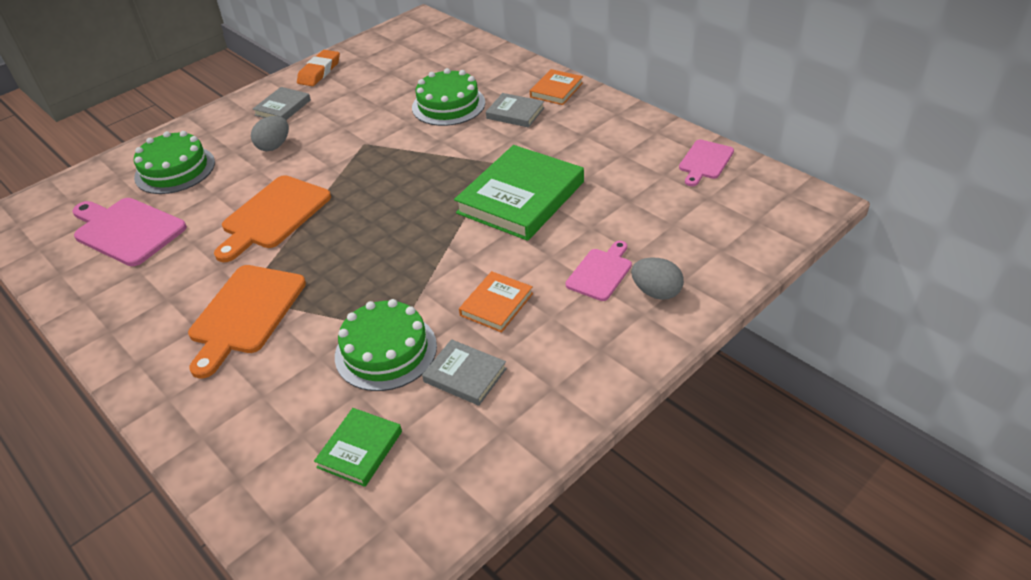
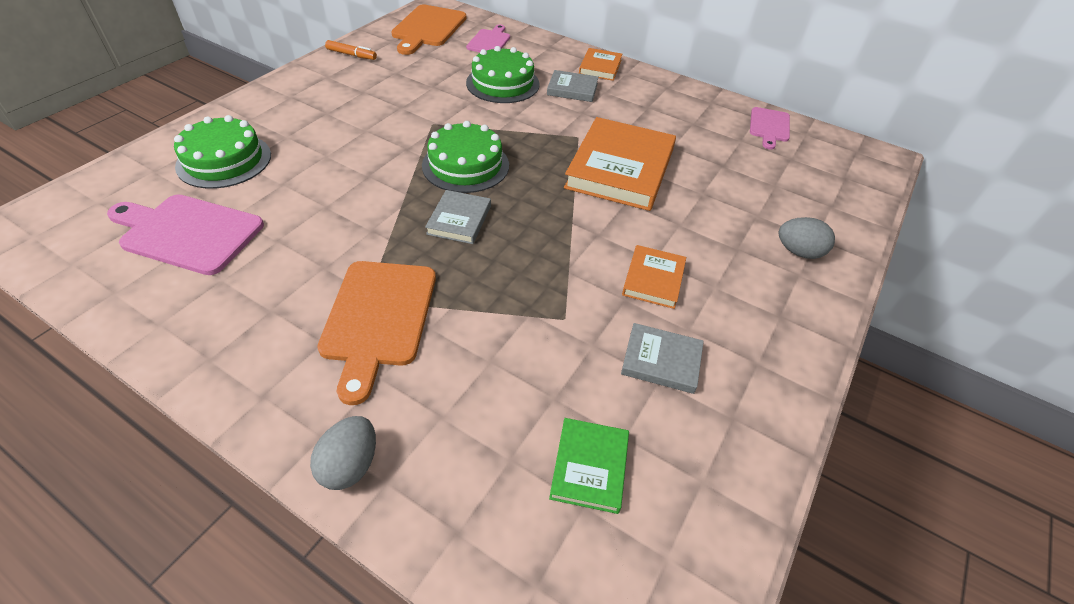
camera: 20 degrees left, 5 degrees up
orange cutting board [214,175,331,262] -> orange cutting board moved to [391,5,466,55]
grey egg [251,116,289,151] -> grey egg moved to [310,416,376,490]
grey book [253,87,311,120] -> grey book moved to [425,190,491,244]
orange eraser [297,50,340,86] -> orange marker [325,40,377,60]
green cake [335,299,437,391] -> green cake moved to [422,121,509,193]
green book [454,145,584,241] -> orange book [564,117,676,211]
pink cutting board [566,241,632,301] -> pink cutting board moved to [466,24,510,52]

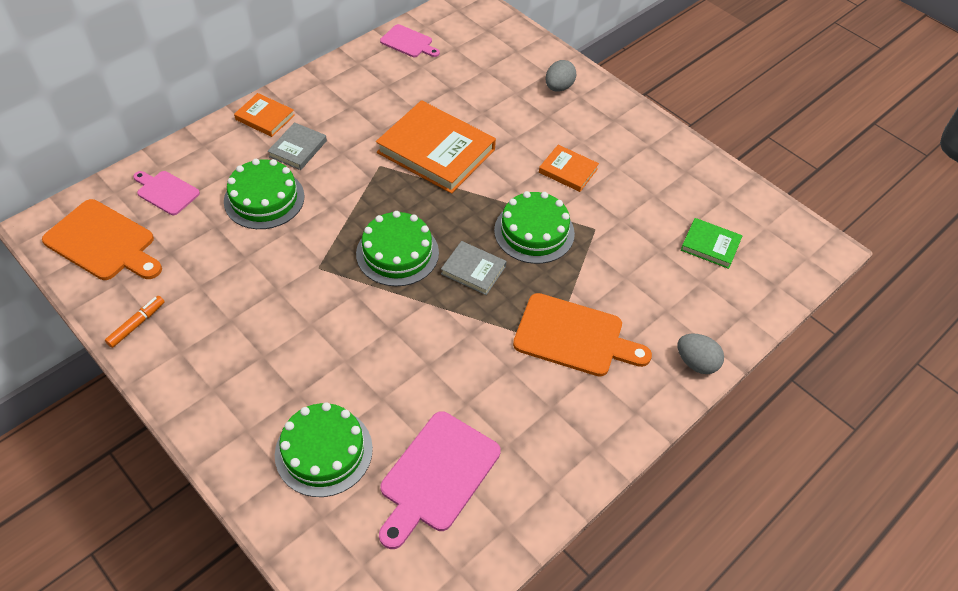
camera: 75 degrees left, 5 degrees up
grey book [621,323,704,394] -> none
none -> green cake [494,191,575,264]

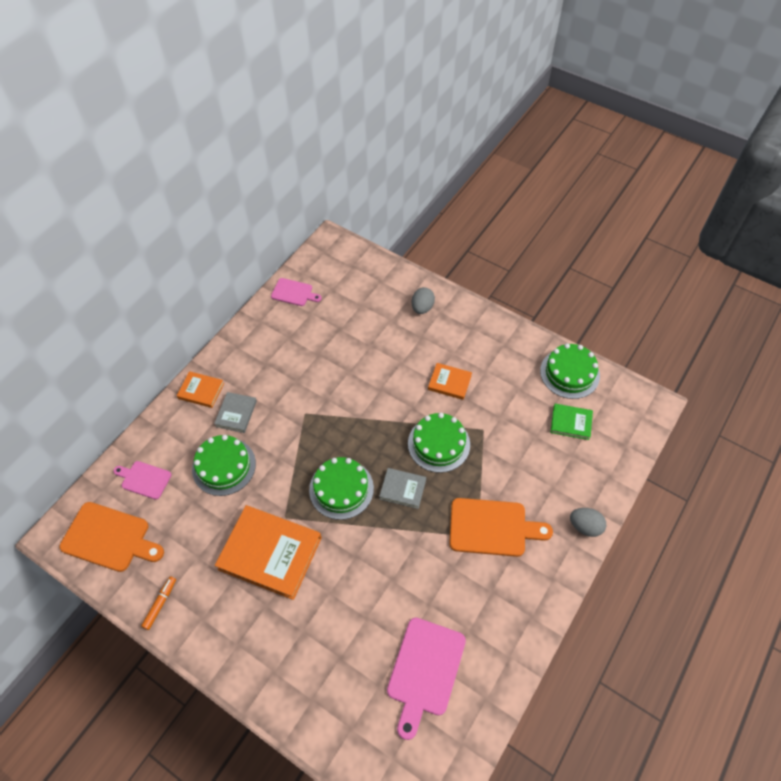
camera: 10 degrees left, 5 degrees up
green cake [275,402,373,497] -> green cake moved to [540,343,600,399]
orange book [376,100,496,194] -> orange book moved to [215,505,322,600]

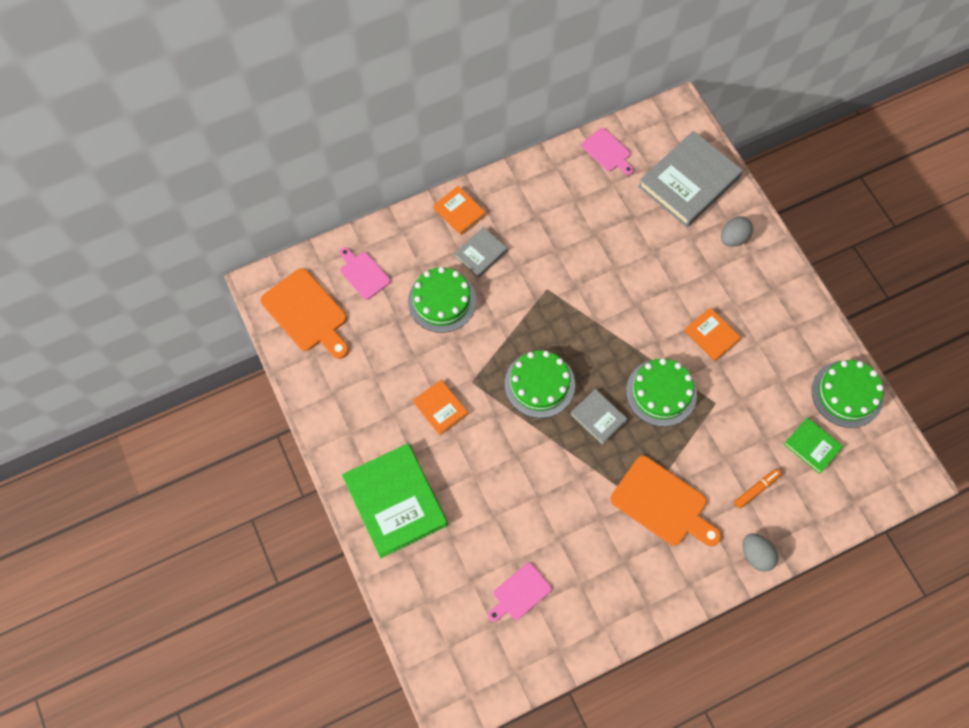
camera: 30 degrees right, 10 degrees up
orange marker [141,576,176,630] -> orange marker moved to [734,469,781,508]
orange book [215,505,322,600] -> orange book [413,380,468,435], size x0.50
pink cutting board [387,617,466,740] -> pink cutting board [488,563,552,622], size x0.59
none -> green book [342,444,448,558]
none -> grey book [638,131,743,227]

